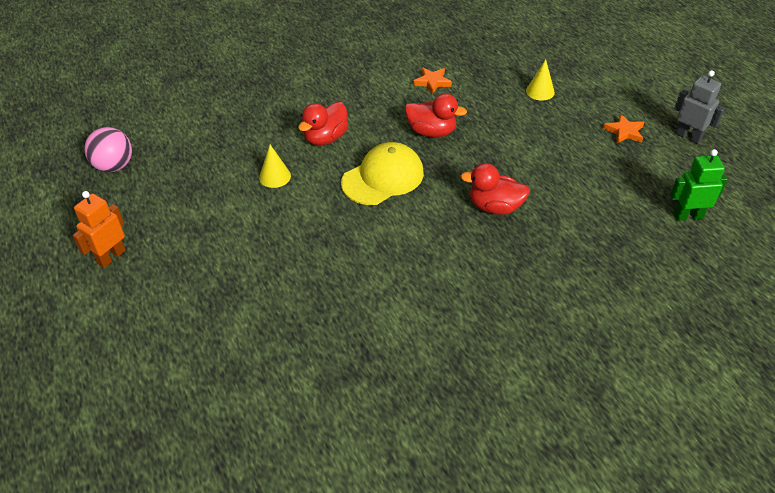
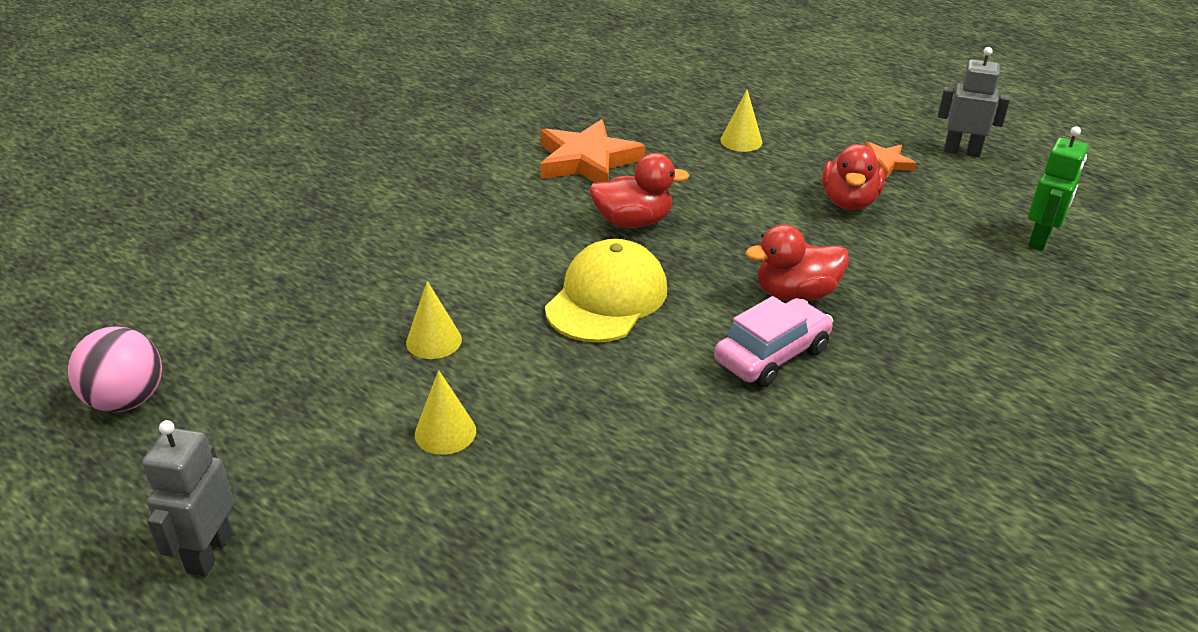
camera: 25 degrees left, 10 degrees down
orange robot [72,191,126,268] -> grey robot [142,420,234,576]
red duck [298,102,349,145] -> red duck moved to [822,144,885,210]
orange star [413,67,452,94] -> orange star [540,119,645,183], size x1.87
green robot [670,149,728,221] -> green robot turned 150 degrees clockwise [1028,126,1088,251]
none -> yellow cone [415,370,476,455]
none -> pink car [714,296,833,387]

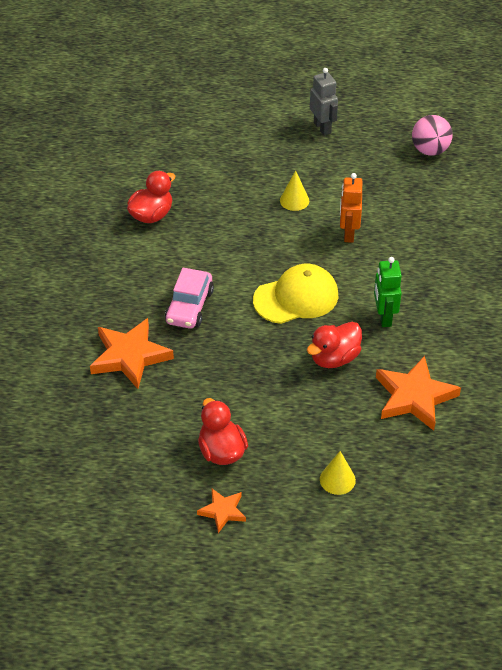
camera: 145 degrees right, 10 degrees up
yellow cone [406,281,462,359] -> orange robot [340,173,362,243]
yellow cap [545,239,667,342] -> yellow cap turned 105 degrees counterclockwise [253,264,338,324]
red duck [745,224,849,301] -> red duck moved to [127,171,175,223]
grey robot [938,47,1010,157] -> none
green robot [1028,126,1088,251] -> green robot moved to [374,257,402,327]
none -> orange star [90,318,174,389]

